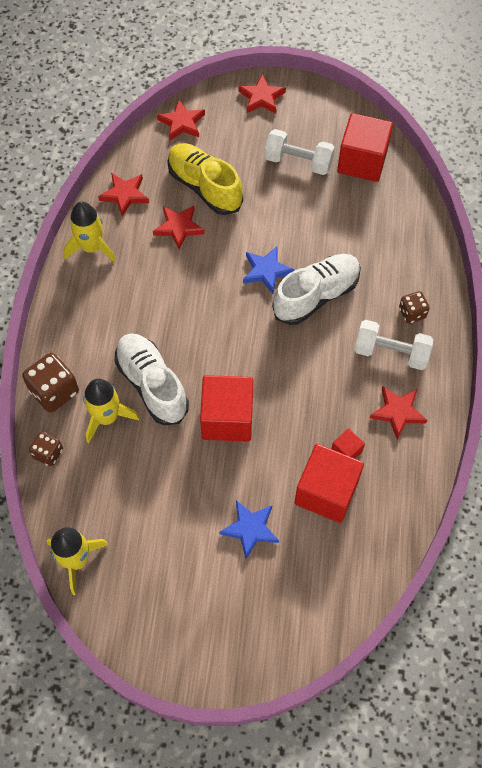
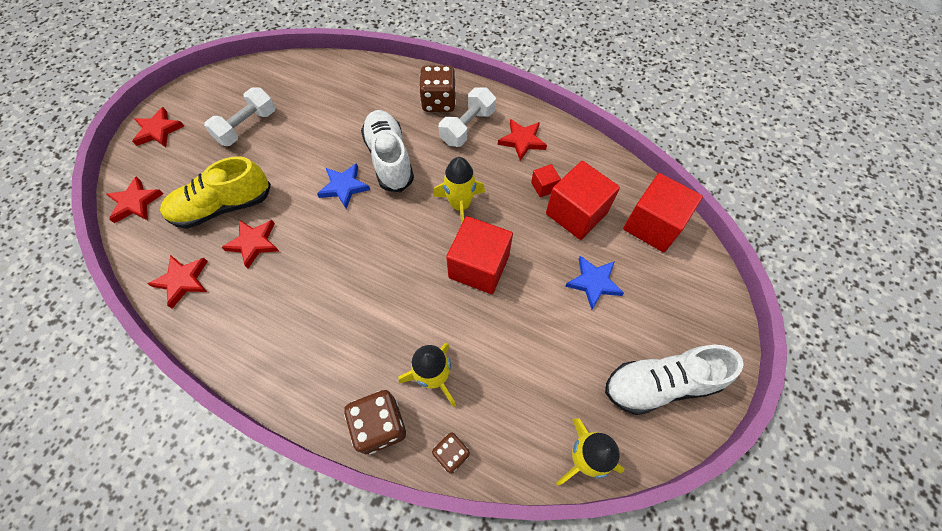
camera: 70 degrees left, 0 degrees up
yellow rocket [63,202,116,263] -> yellow rocket moved to [433,157,485,225]
white shoe [115,333,189,425] -> white shoe moved to [605,345,744,415]
red cube [337,113,393,182] -> red cube moved to [623,173,703,252]
brown dice [399,291,430,324] -> brown dice [419,65,456,112], size x1.67

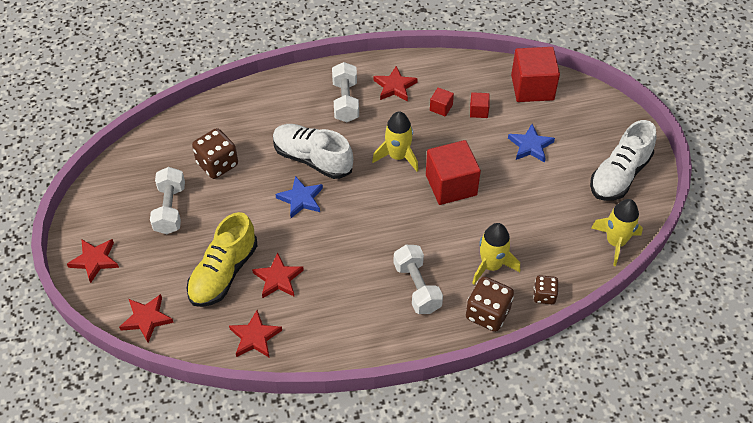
camera: 40 degrees left, 10 degrees down
brown dice [419,65,456,112] -> brown dice moved to [192,128,238,179]
red cube [546,161,620,240] -> red cube [470,92,490,118], size x0.46
none -> white dumbbell [393,245,443,314]

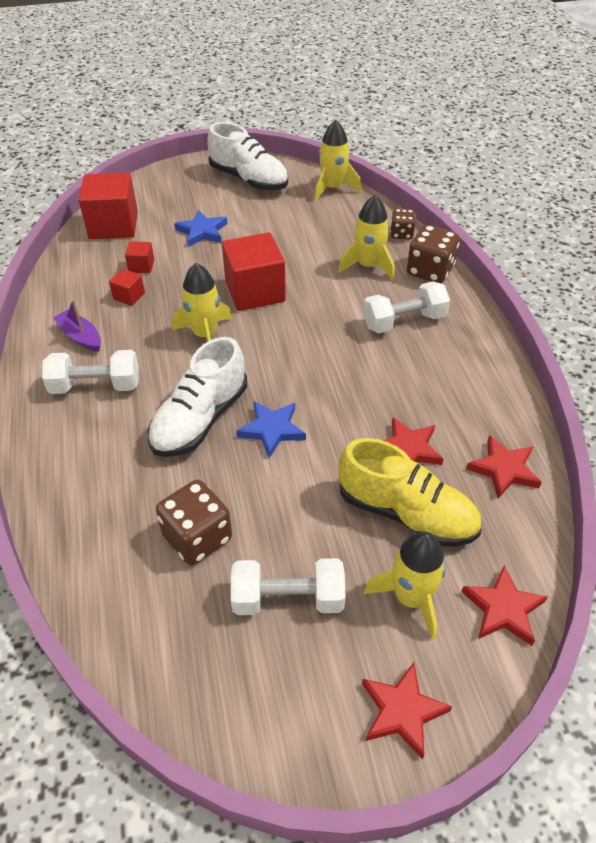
camera: 90 degrees left, 5 degrees down
red star [373,66,418,101] -> purple boat [53,299,101,352]
none -> yellow rocket [364,531,446,640]

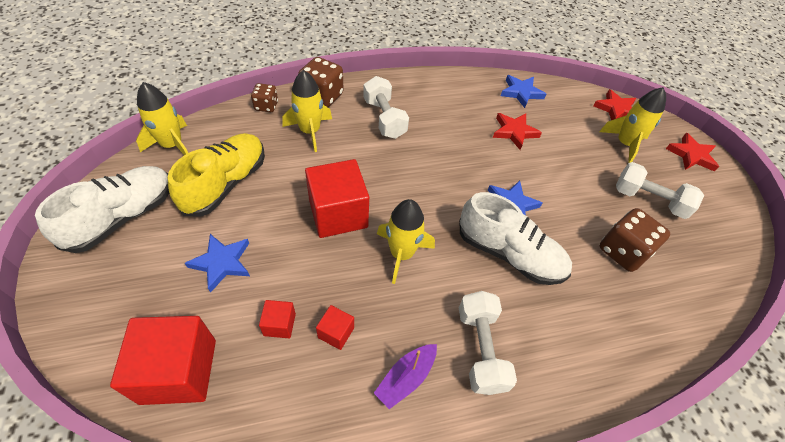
camera: 95 degrees left, 5 degrees up
white dumbbell [231,558,346,615] -> white dumbbell turned 60 degrees counterclockwise [616,162,704,219]
yellow shoe [338,438,481,547] -> yellow shoe moved to [168,133,265,217]
red star [466,435,542,499] -> blue star [501,75,546,108]

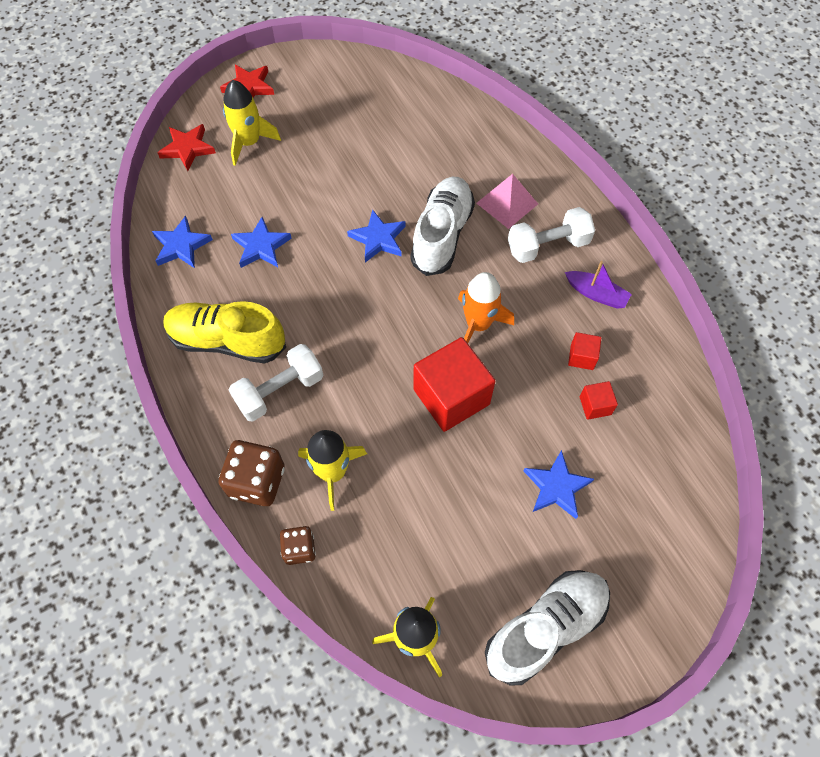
camera: 100 degrees left, 10 degrees up
white shoe [35,166,169,253] -> white shoe turned 120 degrees clockwise [485,570,610,686]
red cube [110,316,216,405] -> none
yellow shoe [168,133,265,217] -> yellow shoe moved to [163,301,286,363]
yellow rocket [377,199,435,284] -> orange rocket [458,272,514,343]
red star [493,113,542,150] -> blue star [231,217,292,268]
brown dice [600,208,670,272] -> none
white dumbbell [616,162,704,219] -> none
none -> pink pyramid [476,174,538,229]

